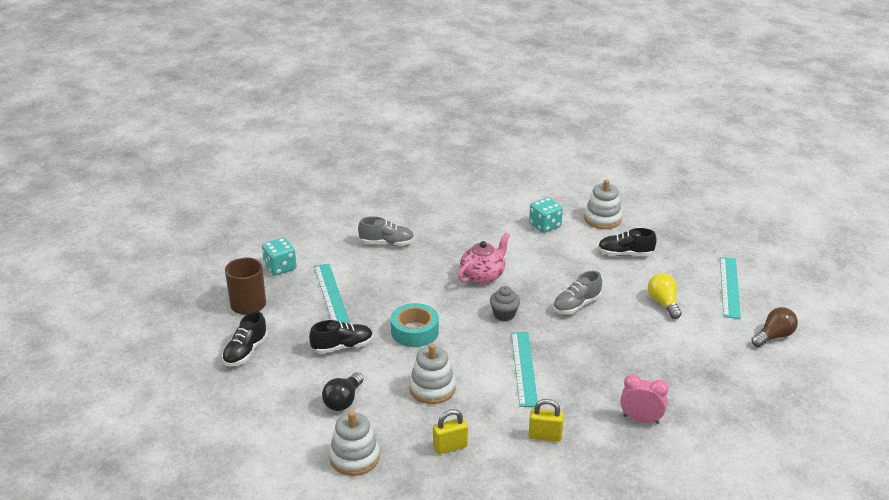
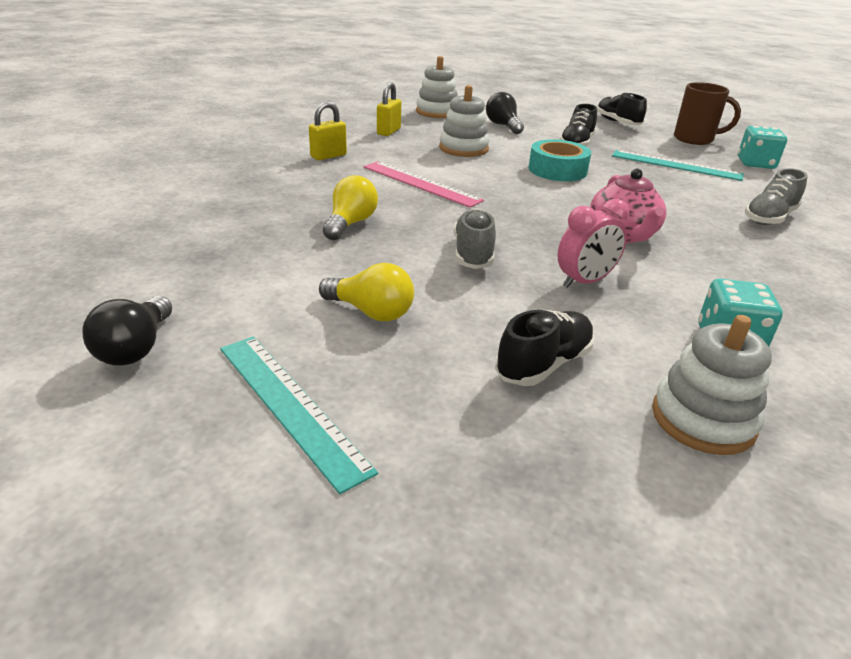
camera: 130 degrees right, 0 degrees up
grey cupcake [490,286,520,321] -> none
turquoise ruler [511,332,538,407] -> pink ruler [363,161,484,208]
pink clock [620,374,669,424] -> pink clock moved to [557,199,629,288]
brown light bulb [751,307,798,347] -> black light bulb [83,296,172,366]
none -> yellow light bulb [323,175,378,240]

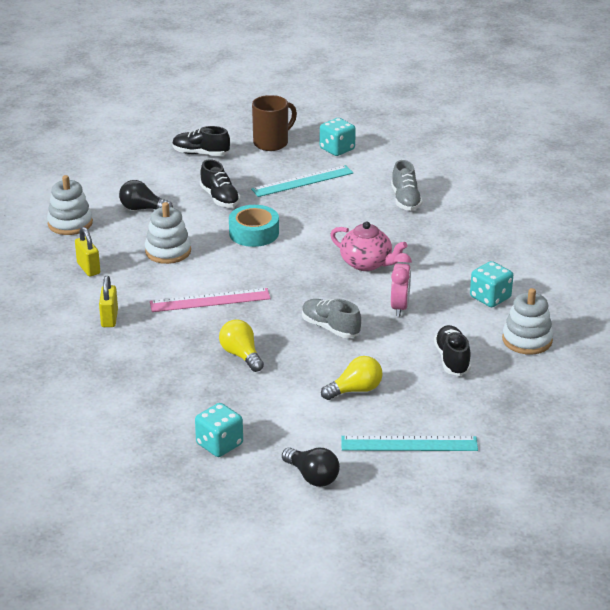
camera: 50 degrees left, 0 degrees up
none -> turquoise dice [195,403,243,457]

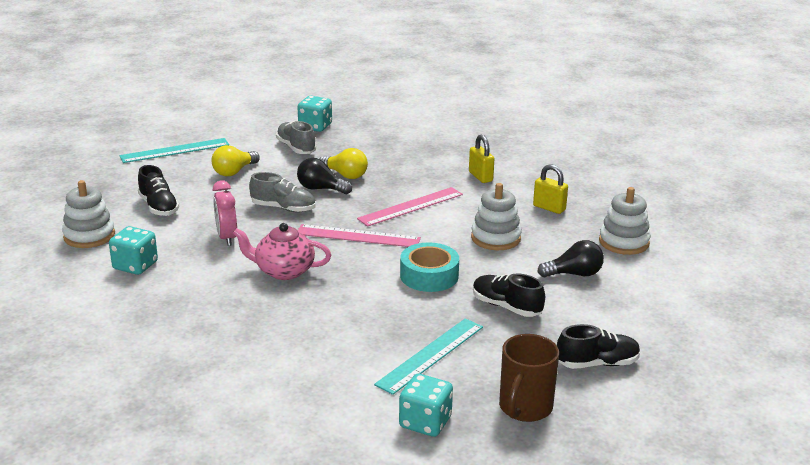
camera: 155 degrees right, 5 degrees down
black light bulb [282,447,340,487] -> black light bulb moved to [297,158,352,194]
grey shoe [391,160,423,211] -> grey shoe moved to [276,121,316,154]
none -> pink ruler [298,224,421,247]

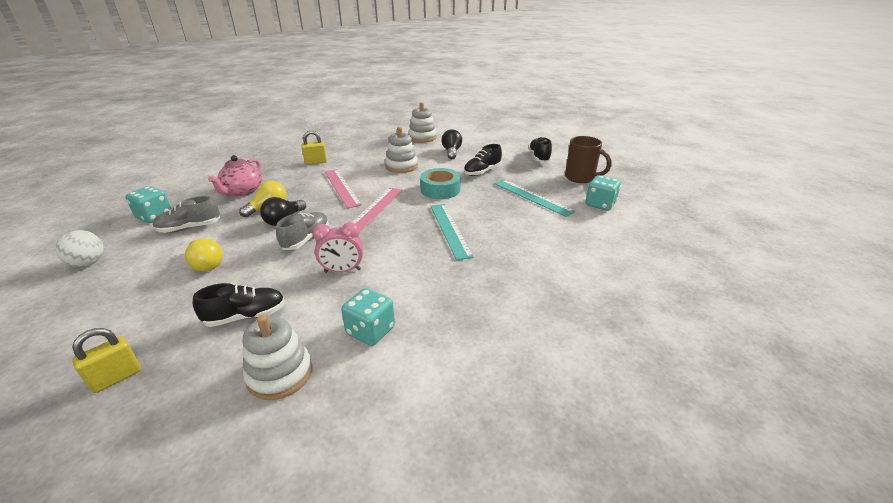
camera: 80 degrees left, 5 degrees up
turquoise ruler [119,138,229,163] -> turquoise ruler moved to [431,204,474,260]
pink teapot [233,223,331,280] -> pink teapot moved to [208,155,262,196]
yellow padlock [533,164,568,214] -> yellow padlock moved to [72,328,141,393]
none -> white ball [56,230,104,267]

